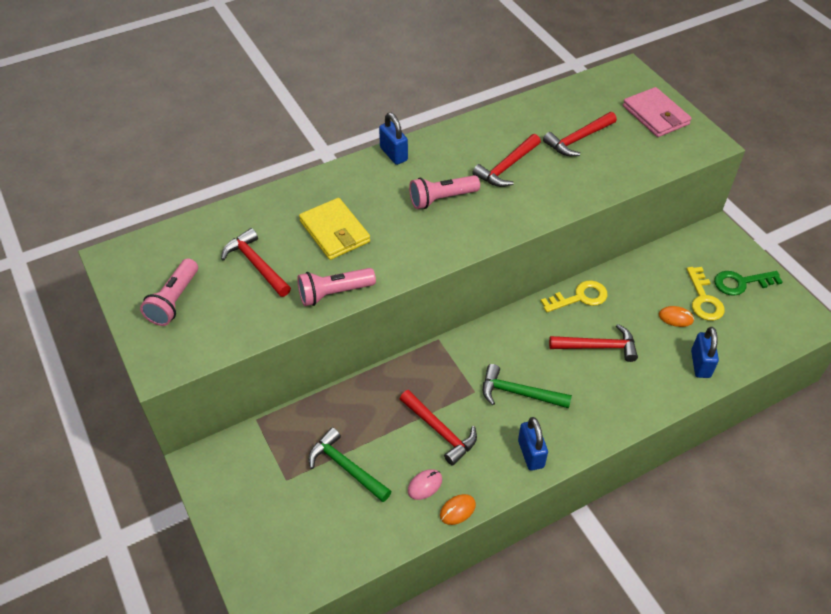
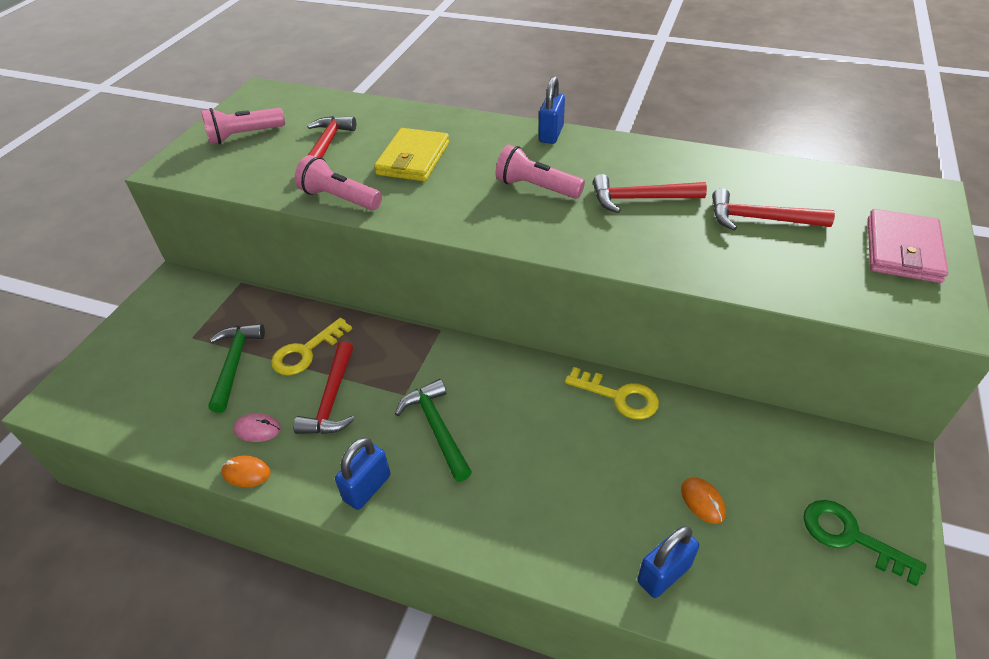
camera: 50 degrees right, 5 degrees down
red hammer [549,324,638,362] -> none
yellow key [687,267,725,321] -> yellow key moved to [271,318,352,375]

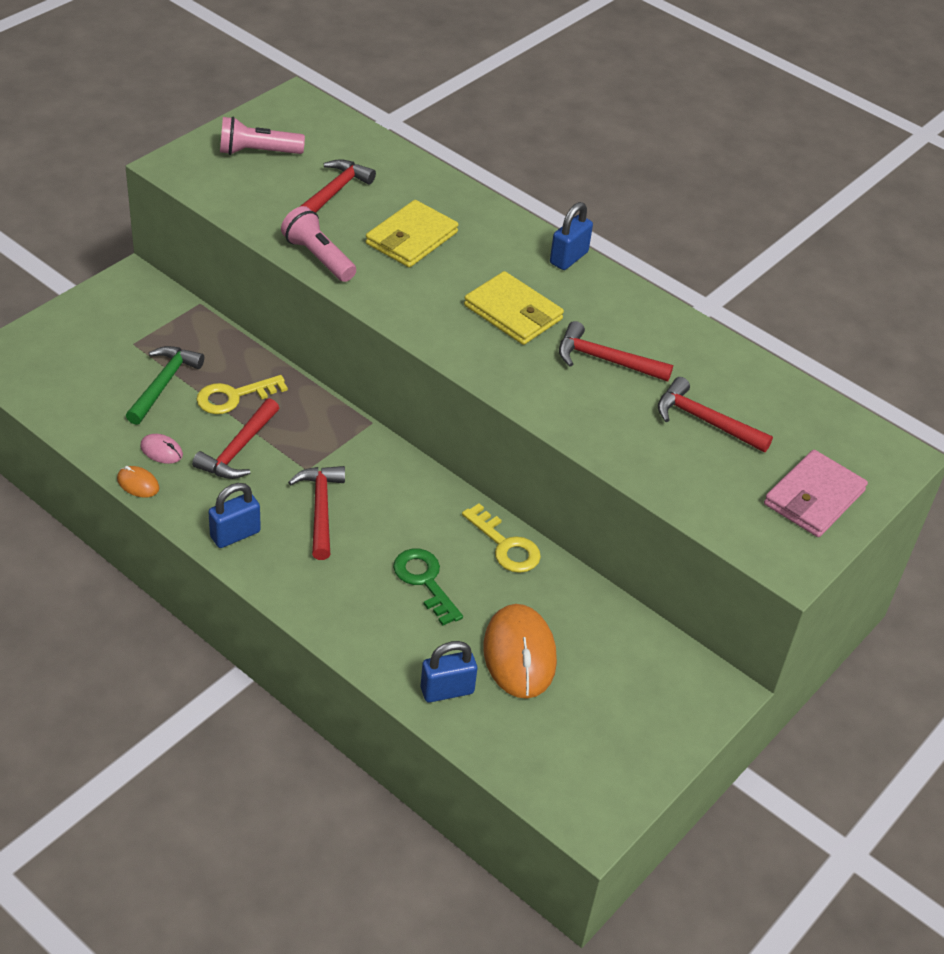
camera: 15 degrees right, 0 degrees up
green hammer [395,379,472,482] -> red hammer [288,466,345,560]
pink flashlight [495,145,585,199] -> yellow wallet [464,271,564,345]
orange mouse [681,477,726,524] -> orange mouse [483,604,557,699], size x2.16
green key [803,500,927,586] -> green key moved to [393,549,463,626]

